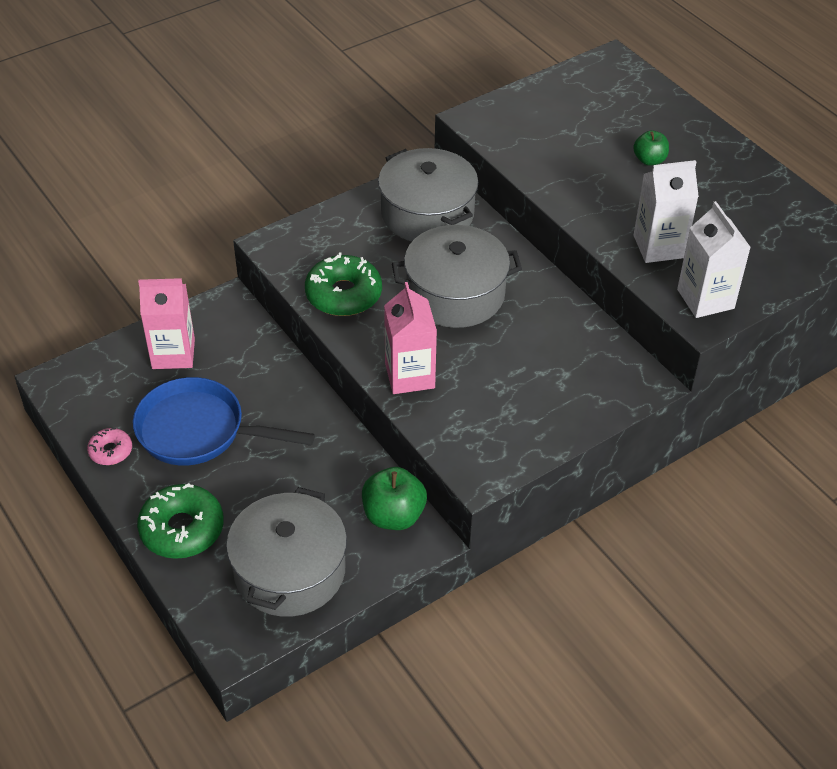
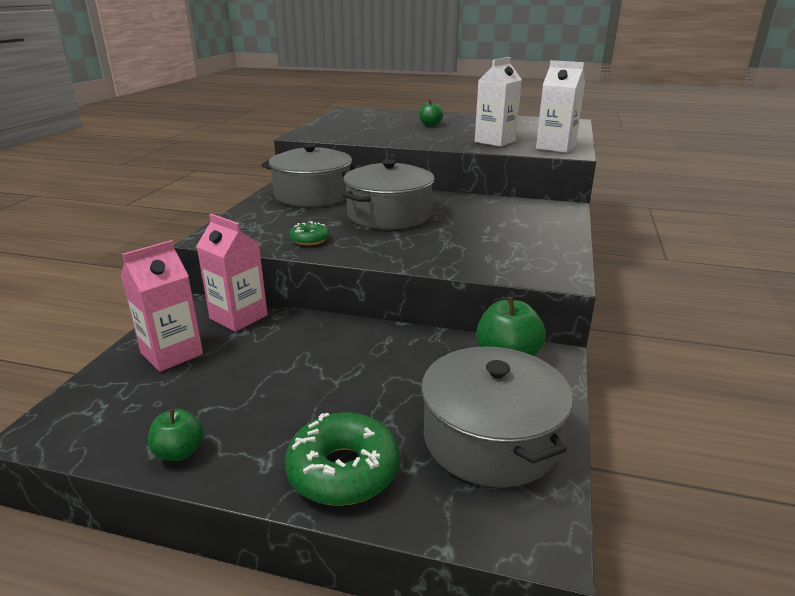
camera: 40 degrees left, 20 degrees down
pink donut [87,427,132,465] -> green apple [148,409,204,461]
blue pan [133,377,315,466] -> none
green donut [305,253,382,316] -> green donut [289,221,329,245], size x0.54
pink carton [384,282,437,394] -> pink carton moved to [196,214,268,332]

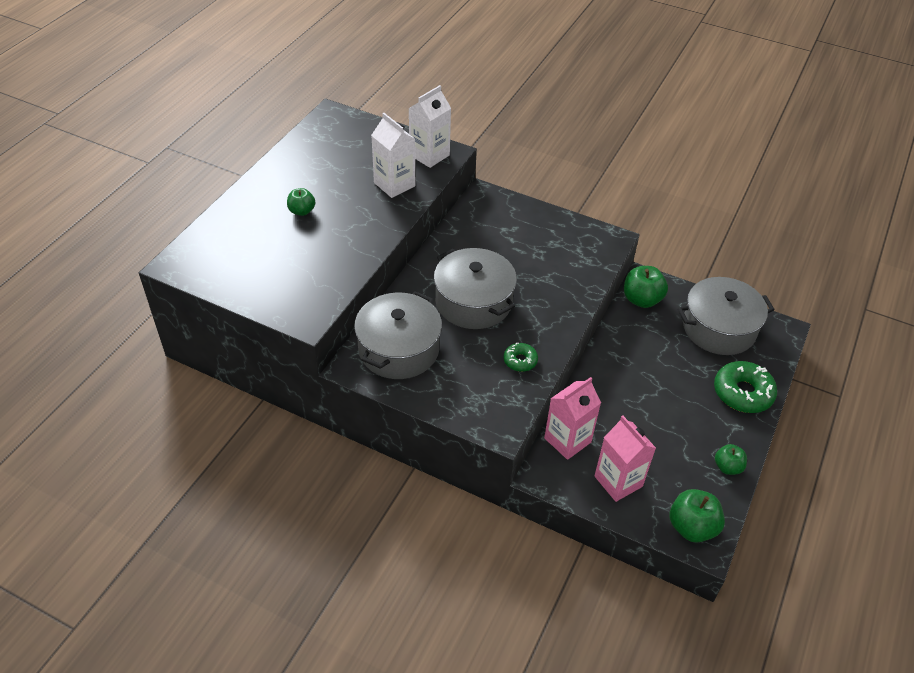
camera: 80 degrees left, 20 degrees up
none -> green apple [670,489,725,543]

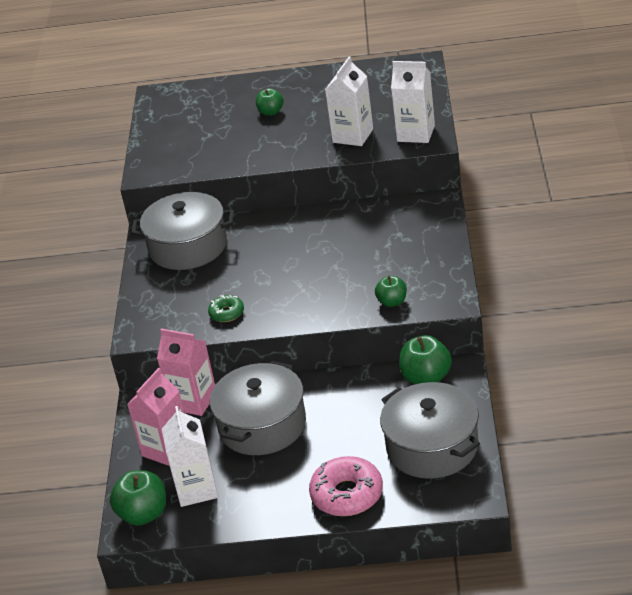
camera: 70 degrees right, 10 degrees down
grey pot [434,248,517,329] -> grey pot moved to [210,361,306,455]
green donut [714,361,777,413] -> pink donut [309,456,383,516]
green apple [715,444,747,475] -> green apple moved to [375,276,407,307]
none -> white carton [162,406,218,507]

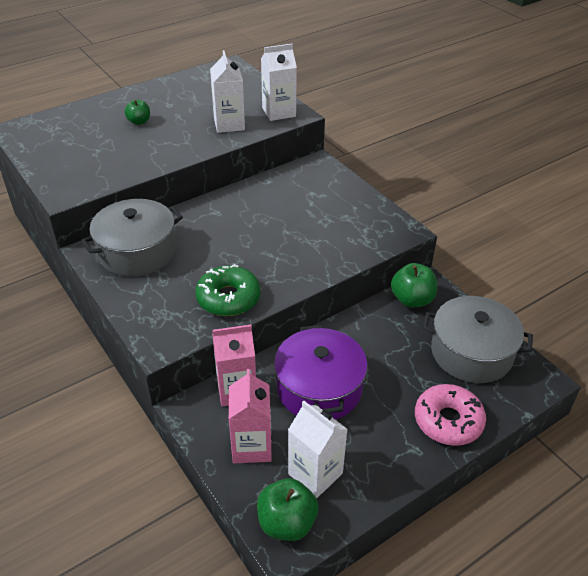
camera: 40 degrees left, 5 degrees up
green donut [208,295,244,322] -> green donut [195,264,261,316], size x1.84
grey pot [210,361,306,455] -> purple pot [274,325,368,420]
green apple [375,276,407,307] -> none

